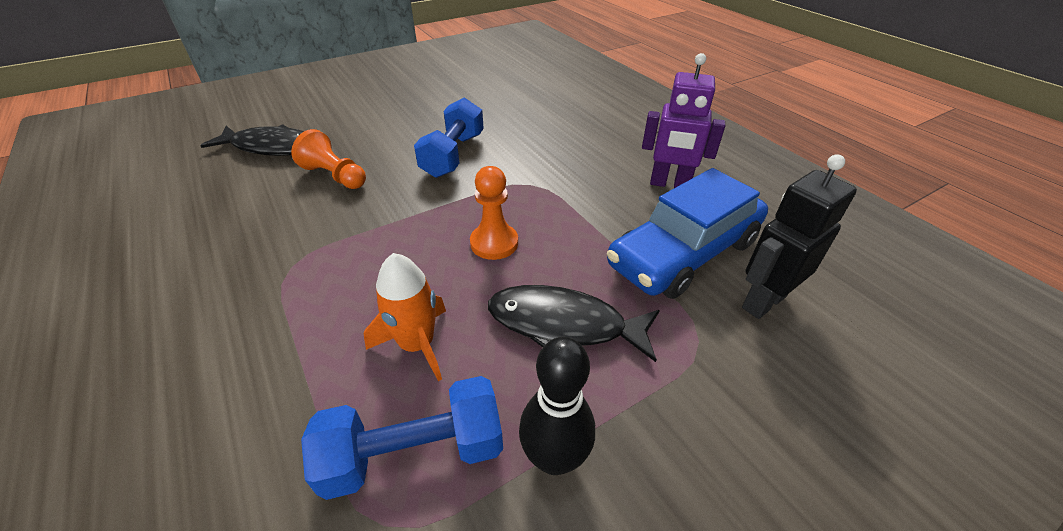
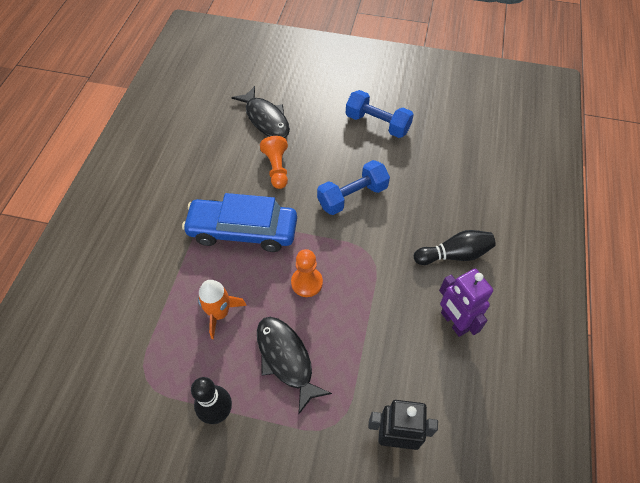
camera: 45 degrees right, 15 degrees up
blue dumbbell [301,376,503,500] -> blue dumbbell moved to [346,90,414,138]
blue car [607,168,768,299] -> blue car moved to [182,193,297,252]
none -> black bowling pin [414,230,496,265]

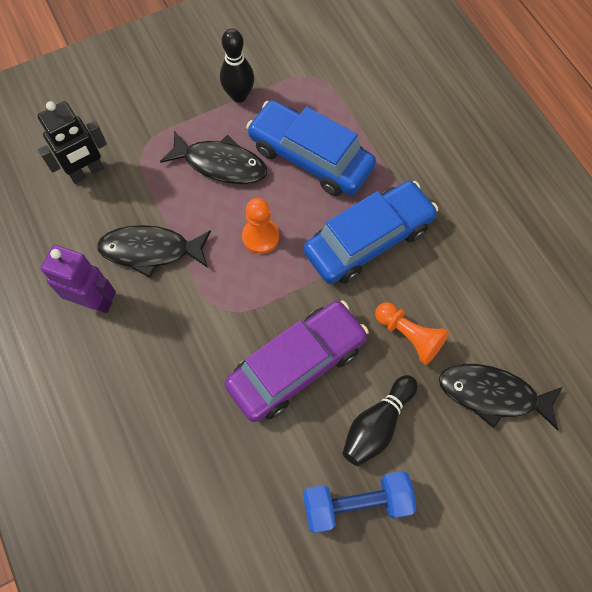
camera: 140 degrees right, 10 degrees up
orange rocket [198,280,247,339] -> blue car [246,100,376,196]
blue dumbbell [317,160,390,215] -> purple car [224,300,369,422]
black bowling pin [414,230,496,265] -> black bowling pin moved to [342,375,417,466]
none -> black fish [97,225,211,278]

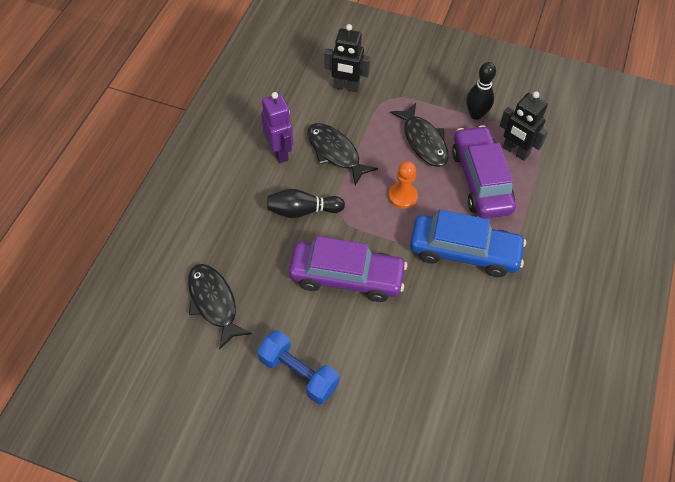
camera: 45 degrees right, 10 degrees down
blue car [246,100,376,196] -> purple car [452,125,516,219]
black bowling pin [342,375,417,466] -> black bowling pin moved to [267,189,345,218]
orange pawn [375,302,449,365] -> none
black fish [439,364,563,430] -> black fish moved to [188,264,252,350]
none -> black robot [499,91,548,161]

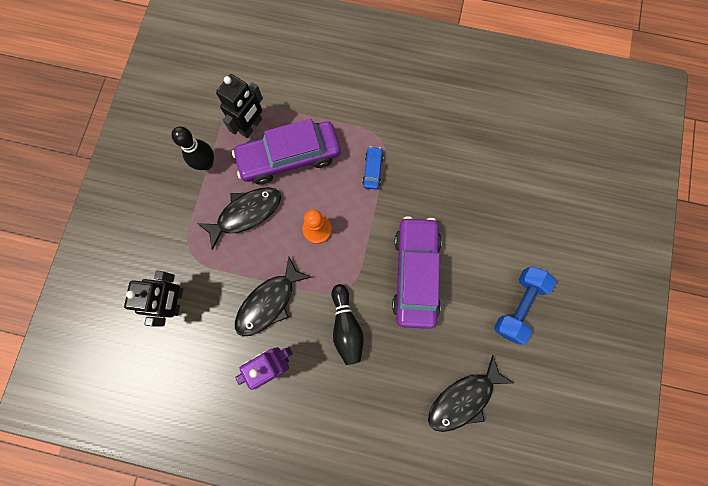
camera: 95 degrees left, 20 degrees up
blue car [410,210,526,277] -> blue car [362,146,384,190], size x0.42

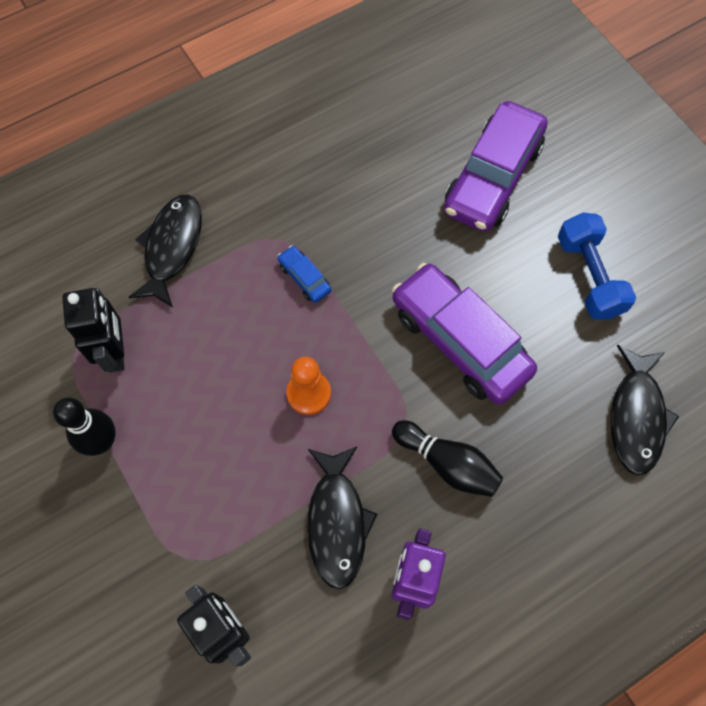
camera: 45 degrees left, 10 degrees down
black fish [197,187,281,250] -> black fish moved to [129,194,202,308]
purple car [232,119,340,184] -> purple car moved to [444,101,548,232]

